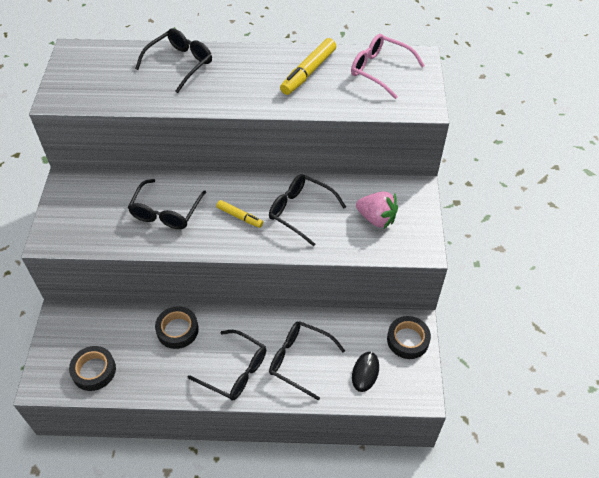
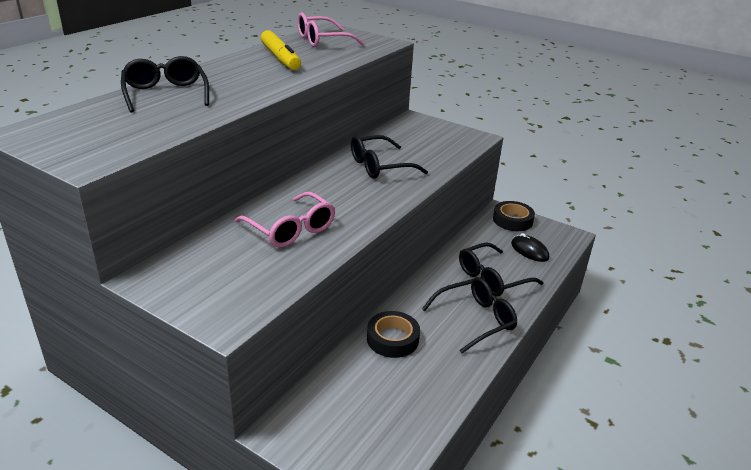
camera: 60 degrees left, 20 degrees down
black tape [69,346,116,391] -> none
black glasses [128,179,206,229] -> pink glasses [234,192,335,247]
yellow marker [216,200,263,228] -> none
pink strawberry [356,192,398,229] -> none

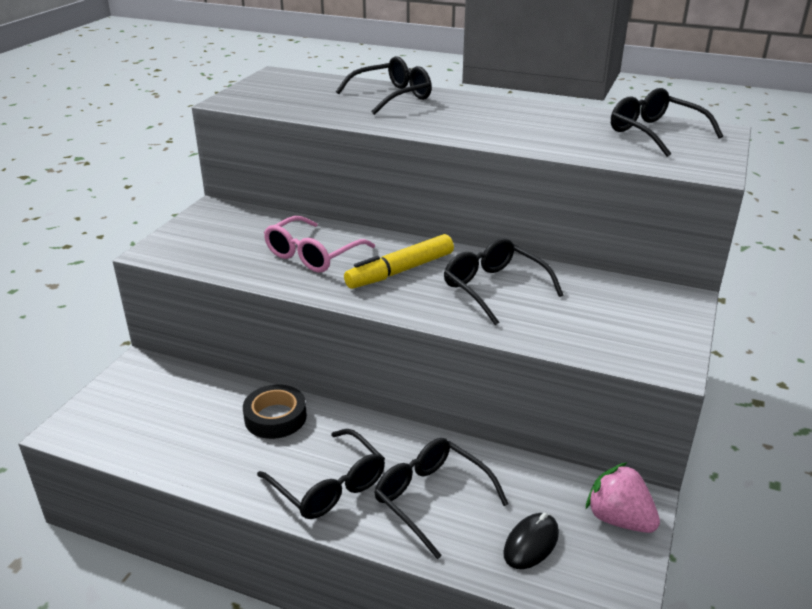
camera: 80 degrees right, 0 degrees up
yellow marker [261,30,301,70] -> yellow marker moved to [344,234,454,289]
pink glasses [297,12,365,47] -> black glasses [611,88,723,157]
black tape [493,201,535,231] -> pink strawberry [586,462,660,533]

